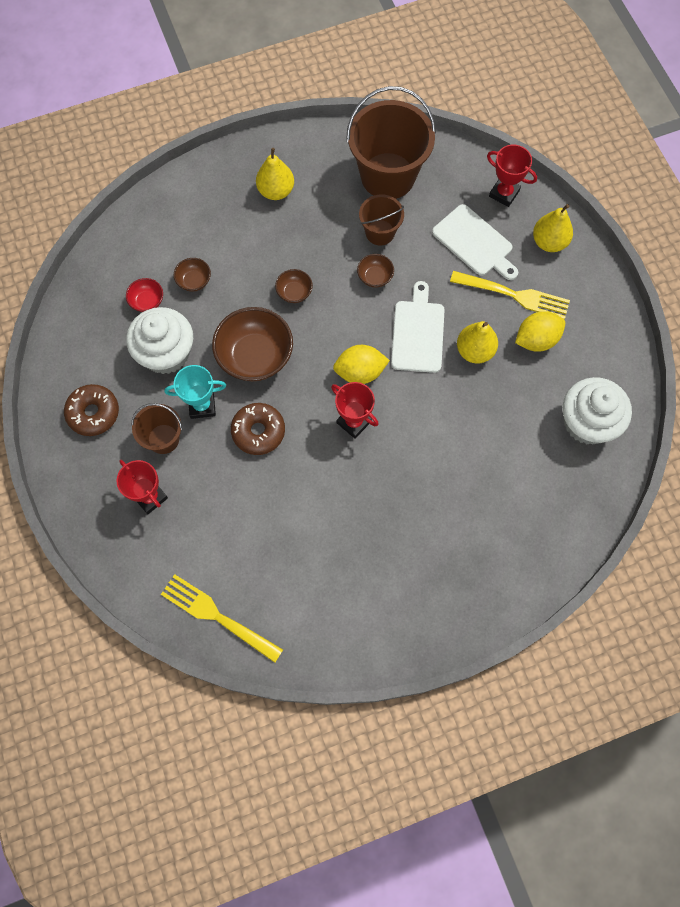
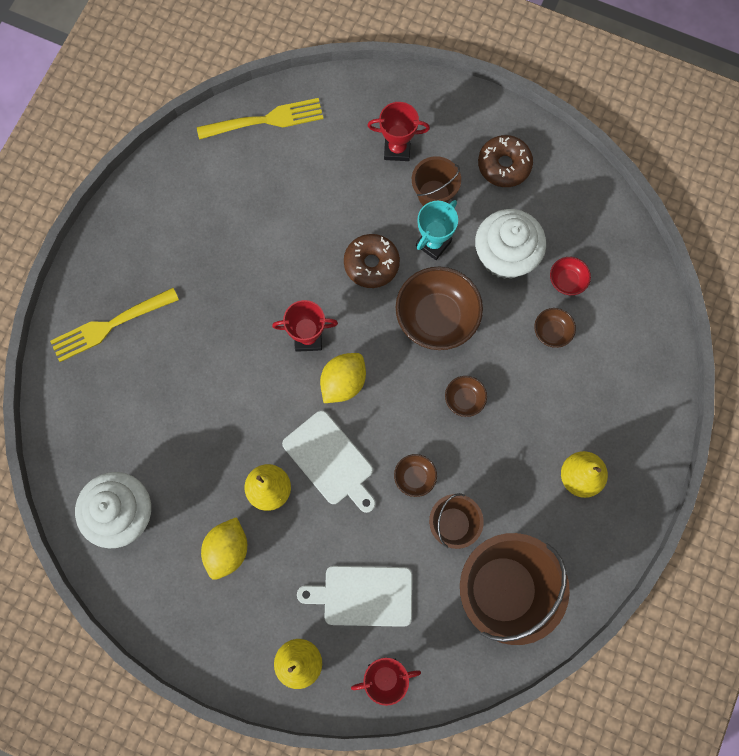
camera: 135 degrees right, 5 degrees up
yellow fork [450,271,570,320] -> yellow fork moved to [50,288,179,362]

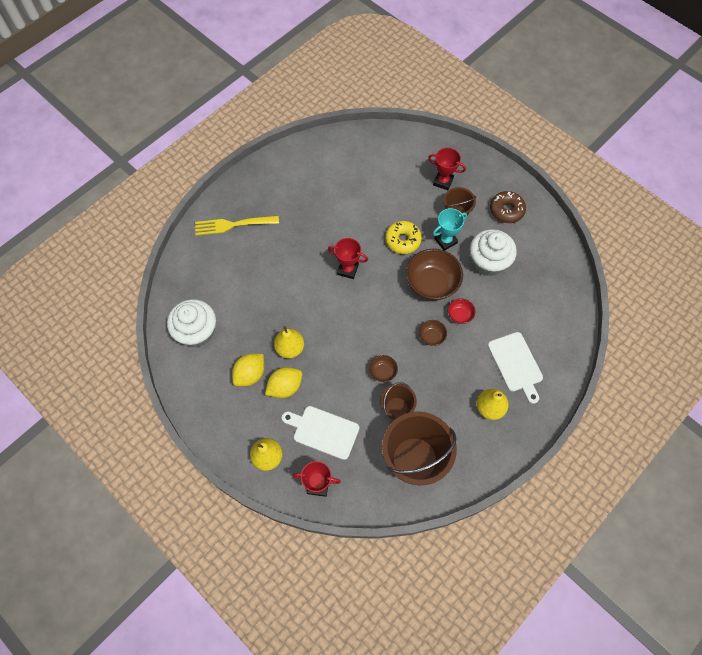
camera: 20 degrees right, 10 degrees down
yellow fork [197,98,323,140] -> none
white cutting board [282,411,376,513] -> white cutting board moved to [488,332,543,404]
yellow lemon [320,353,366,403] -> yellow lemon moved to [265,367,302,398]
brown donut [344,234,400,288] -> yellow donut [385,221,422,254]
brown bowl [534,308,576,348] -> none
red bowl [550,257,591,295] -> red bowl moved to [448,299,475,324]

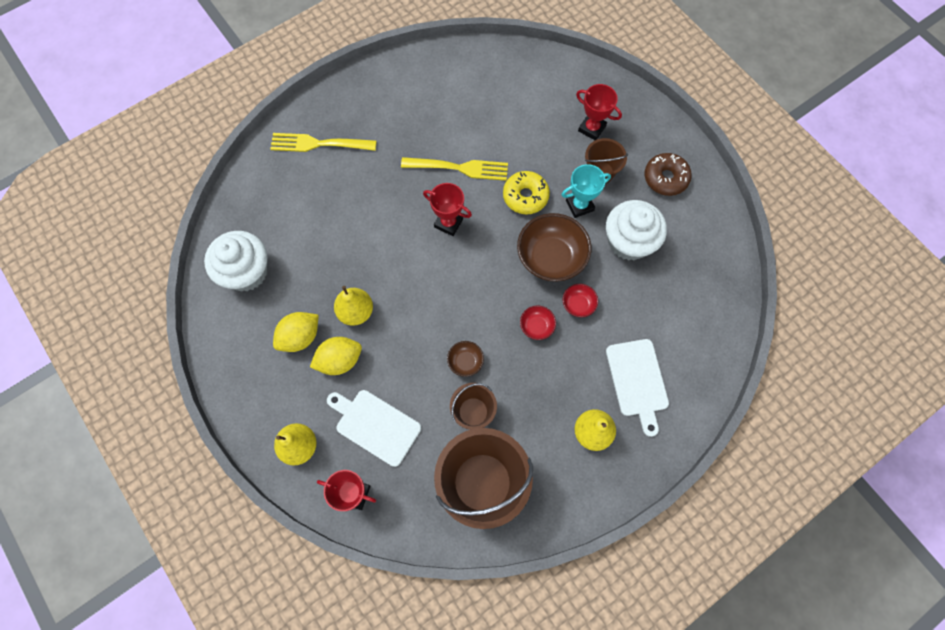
camera: 10 degrees right, 5 degrees up
brown bowl [419,320,447,346] -> red bowl [520,305,556,340]
none -> yellow fork [401,157,508,181]

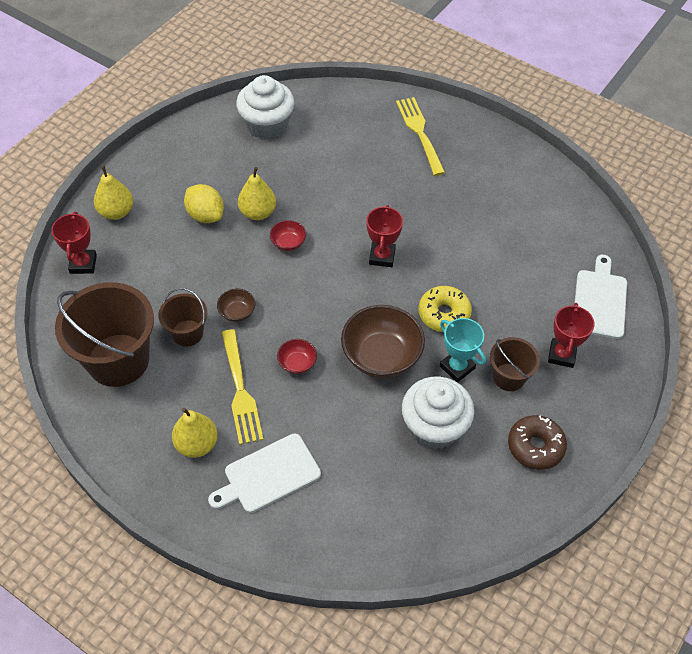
camera: 70 degrees right, 15 degrees down
yellow lemon [273,312,319,352] -> none
white cutting board [327,390,421,467] -> white cutting board moved to [574,255,627,339]
yellow fork [401,157,508,181] -> yellow fork moved to [221,329,263,445]
red bowl [563,284,598,317] -> red bowl moved to [270,220,306,251]

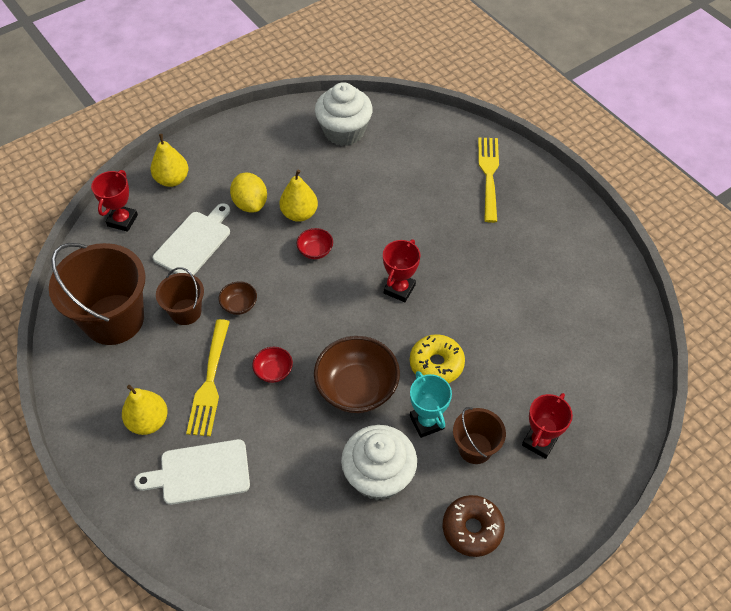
camera: 20 degrees right, 0 degrees up
white cutting board [574,255,627,339] -> white cutting board moved to [153,203,230,275]

